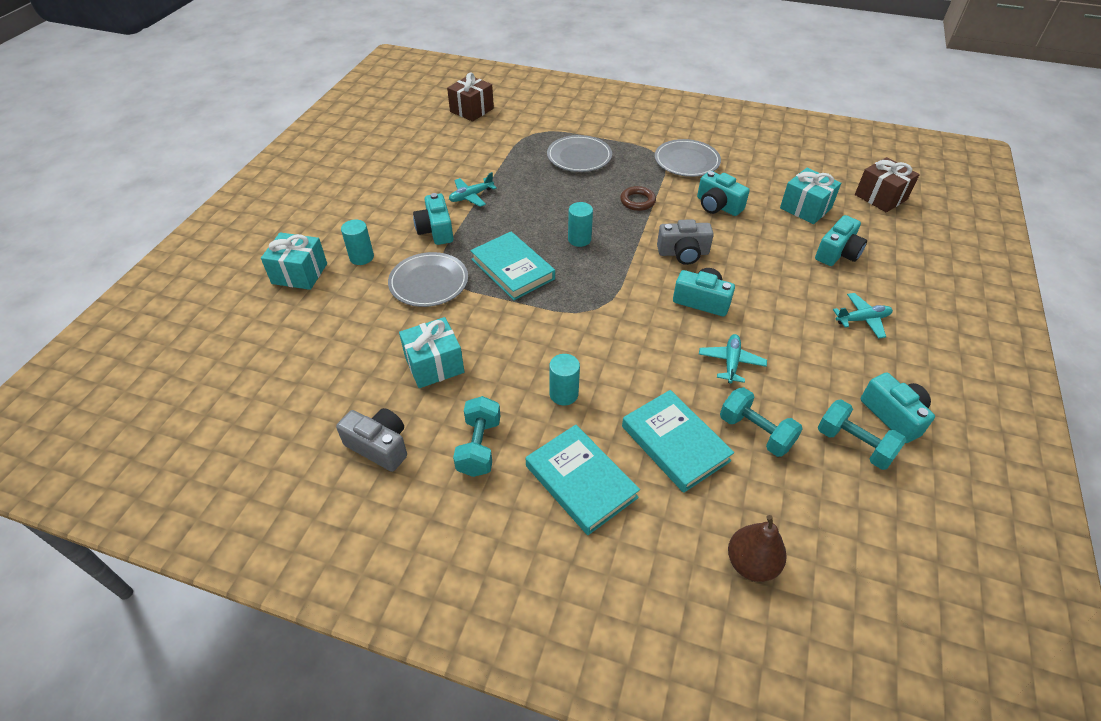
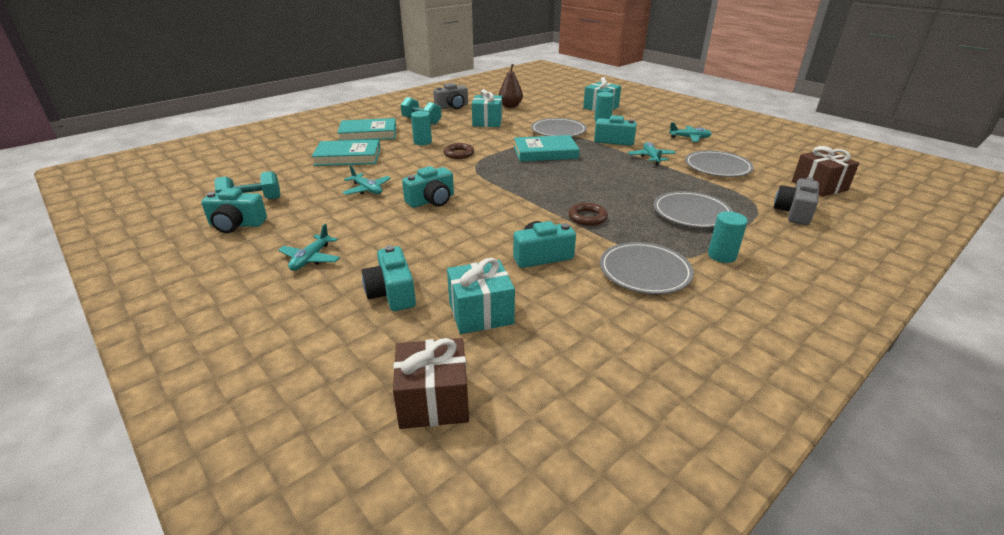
camera: 120 degrees right, 15 degrees down
turquoise cylinder [568,202,593,247] -> turquoise cylinder moved to [708,211,748,263]
grey camera [657,219,714,265] -> grey camera moved to [774,177,819,225]
turquoise dumbbell [720,387,803,457] -> none
brown pear [728,515,787,582] -> brown pear moved to [499,64,523,108]
none -> brown ring [443,143,474,159]
none -> turquoise plane [669,122,712,142]
none -> grey plate [685,150,754,177]

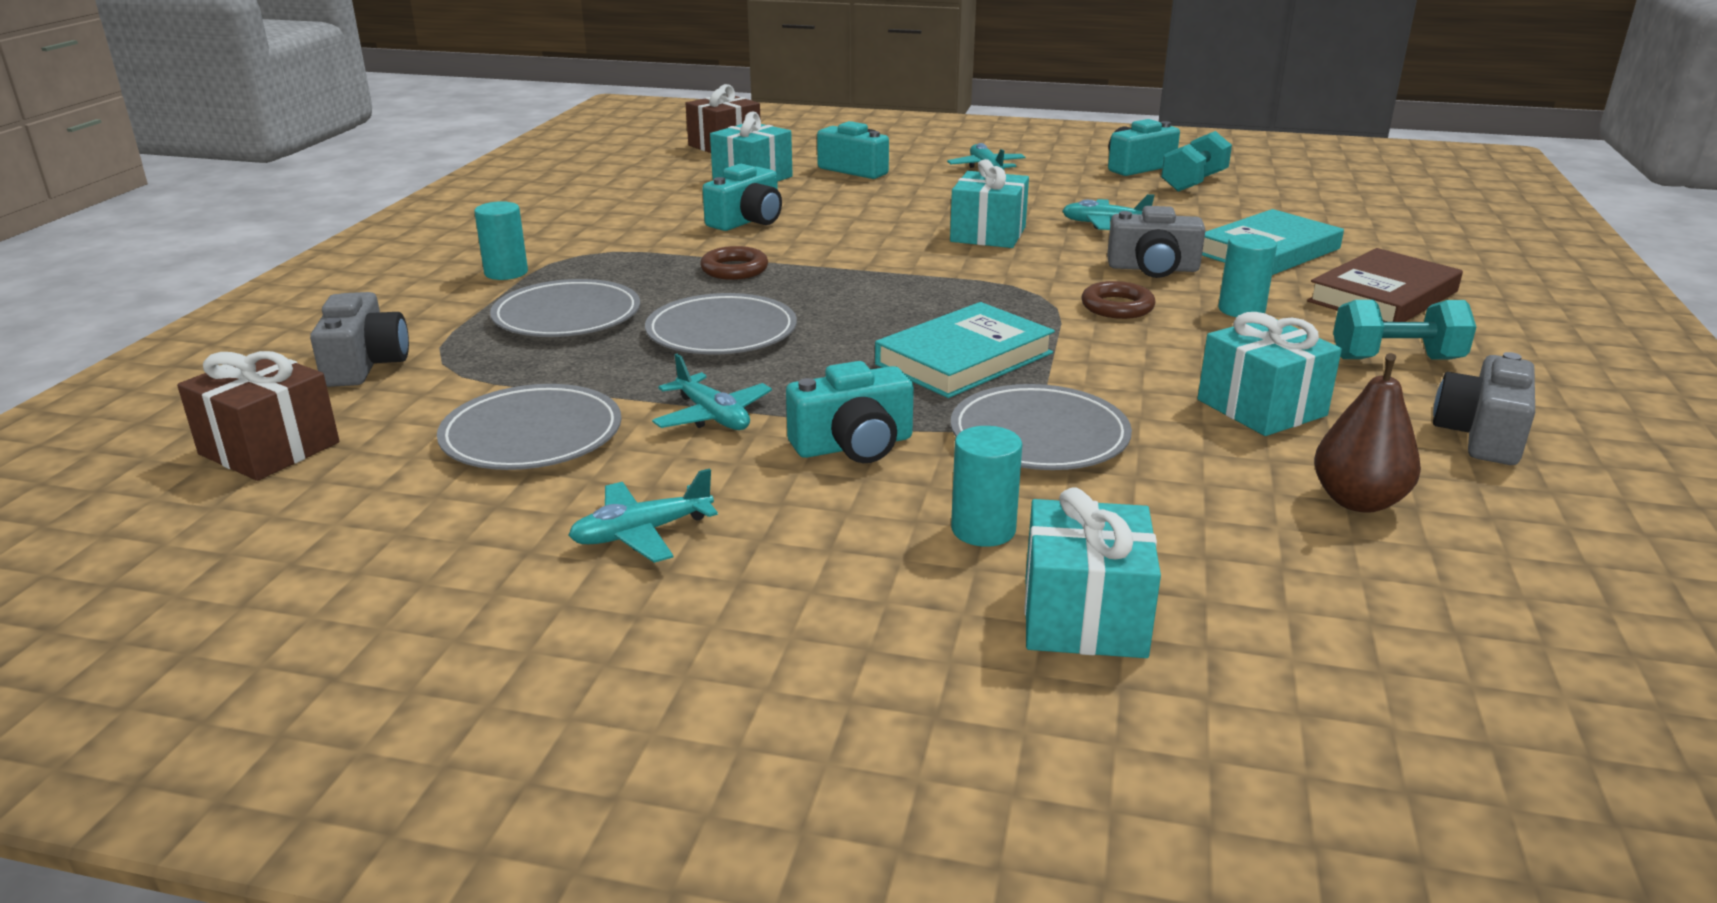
camera: 145 degrees right, 5 degrees down
turquoise book [337,118,396,141] -> brown book [1307,248,1463,322]
turquoise camera [402,166,454,208] -> turquoise gift [950,159,1029,248]
grey plate [600,242,694,294] -> grey plate moved to [645,293,797,354]
none -> grey camera [1107,206,1206,278]

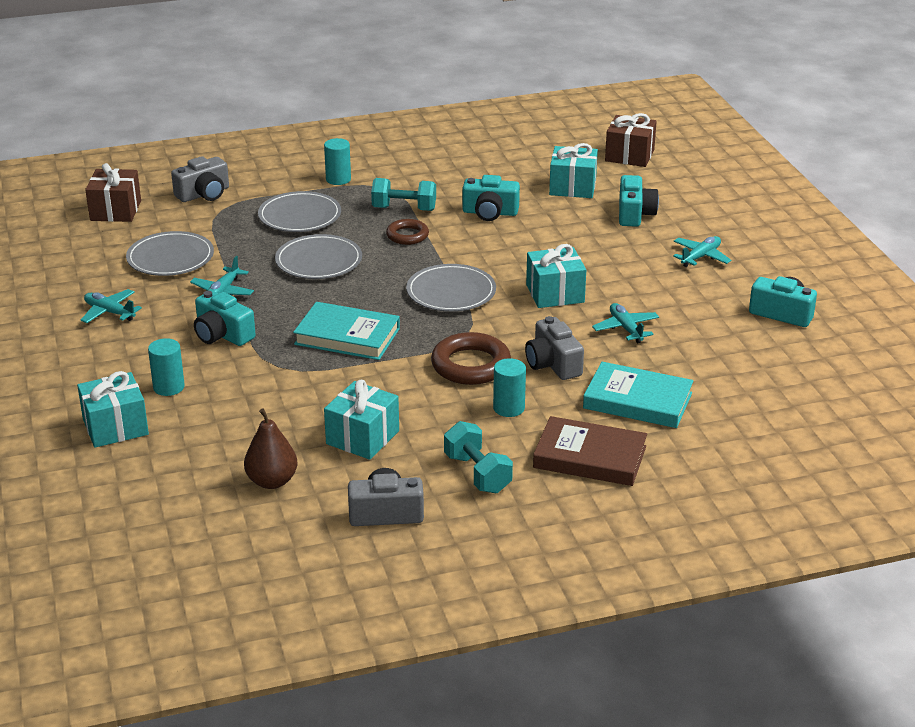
camera: 60 degrees right, 5 degrees up
grey plate [951,384,1132,470] -> grey plate moved to [406,264,496,312]
brown ring [1081,281,1155,319] -> brown ring [431,332,511,385], size x1.64
turquoise dumbbell [1161,131,1232,191] -> turquoise dumbbell moved to [371,178,436,211]

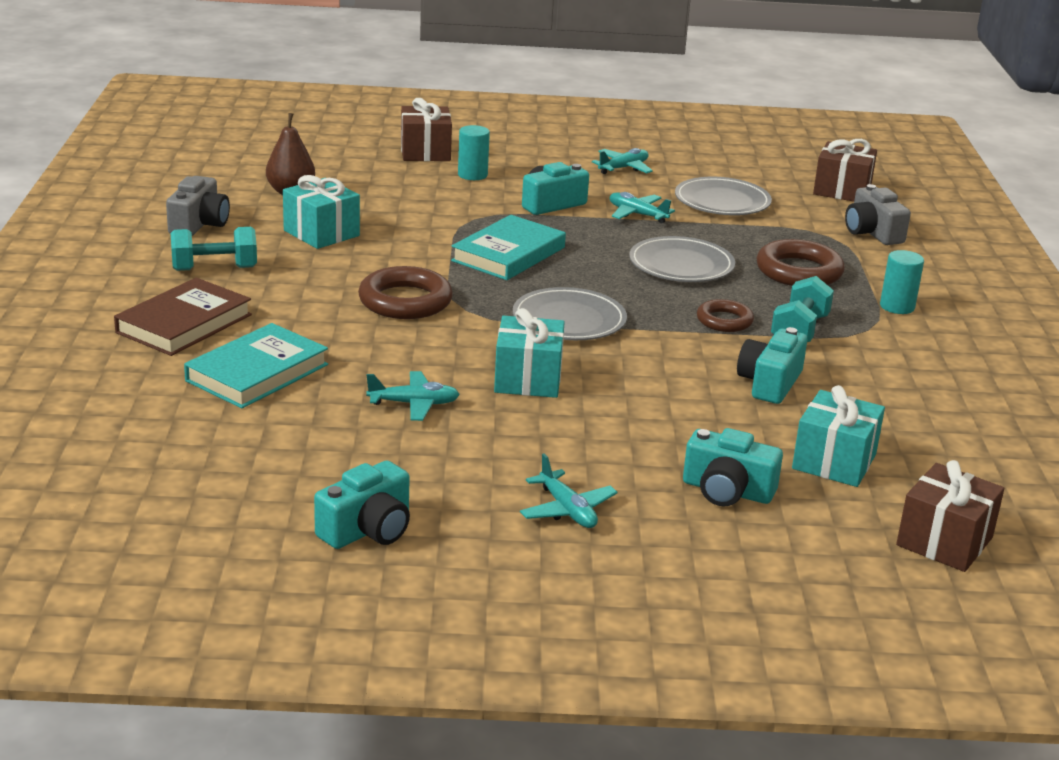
camera: 105 degrees right, 5 degrees down
turquoise gift [77,371,149,448] -> brown gift [401,98,452,161]
grey plate [258,191,341,232] -> brown ring [756,239,845,286]
turquoise cylinder [493,358,526,417] -> none
grey camera [525,316,584,380] -> none

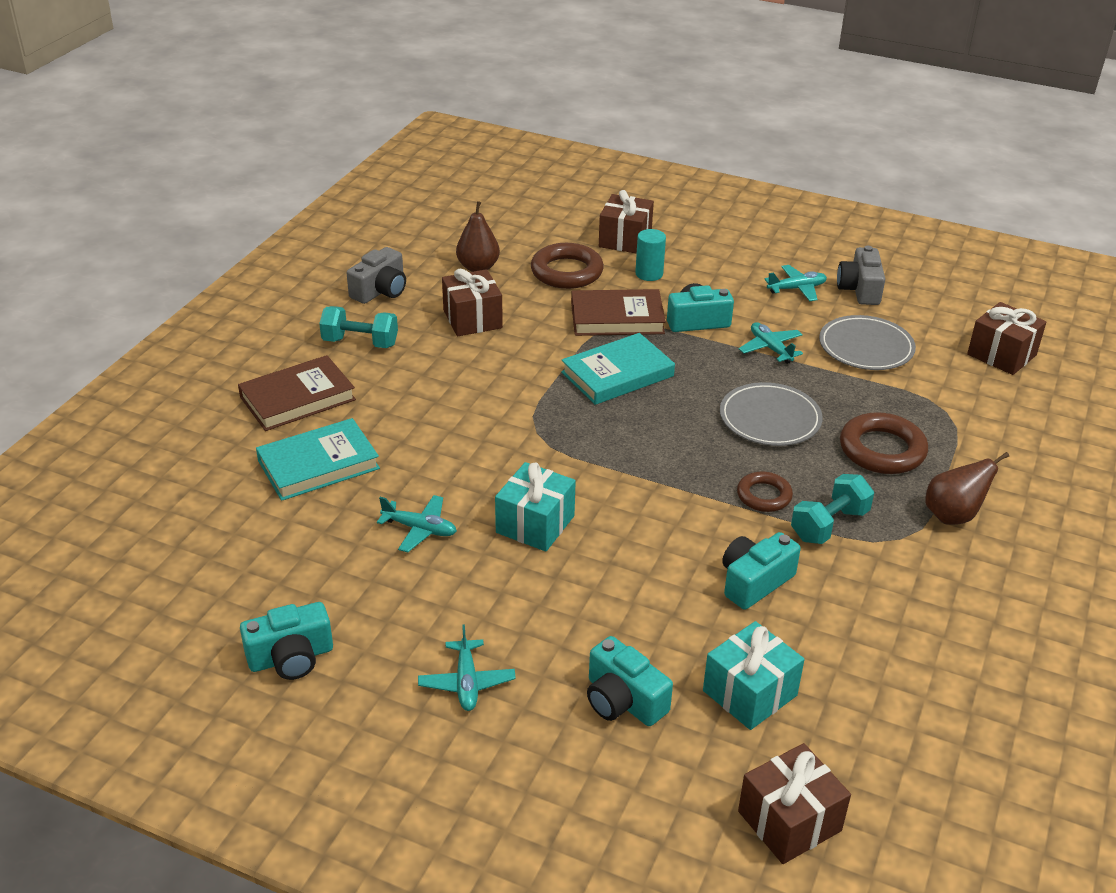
camera: 25 degrees right, 10 degrees up
turquoise gift [283,175,360,249] -> brown gift [442,269,503,336]
brown ring [358,266,453,319] -> brown ring moved to [531,243,604,289]
grey plate [513,287,627,340] -> none
grey camera [845,184,911,245] -> grey camera moved to [837,246,885,305]
turquoise cylinder [880,250,924,314] -> brown pear [925,452,1009,525]
none -> brown book [571,289,666,336]

